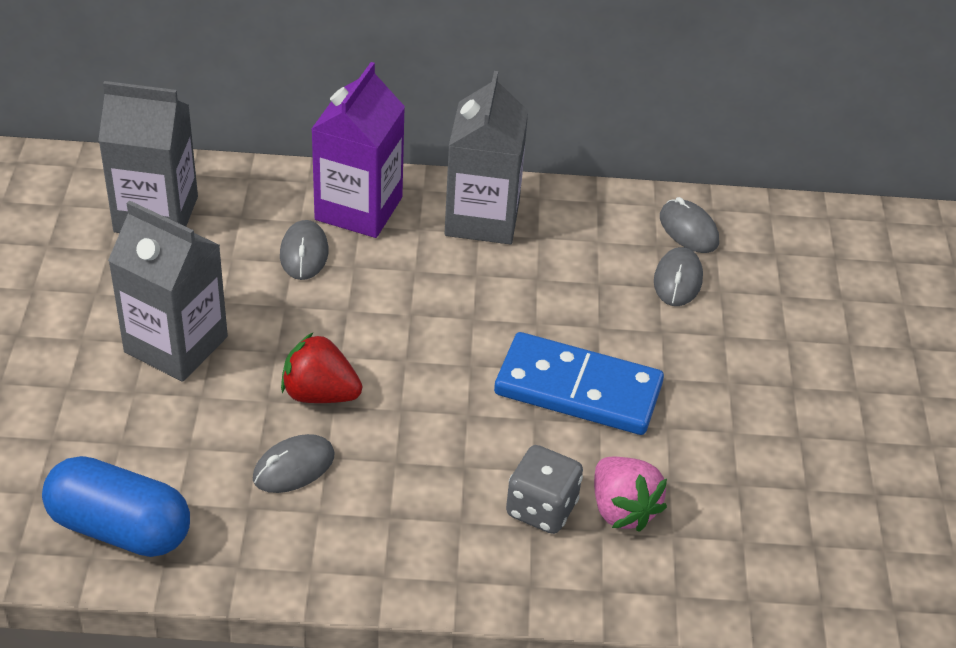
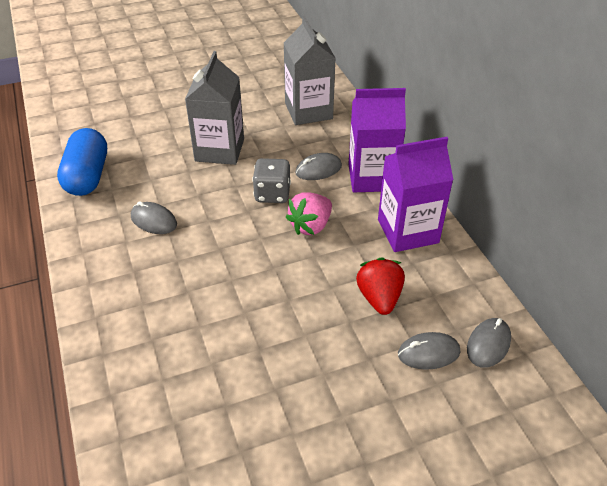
camera: 70 degrees right, 0 degrees up
red strawberry [281,333,362,403] -> red strawberry moved to [356,257,405,315]
grey carton [445,71,528,244] -> purple carton [378,137,453,252]
blue domino [494,332,664,435] -> none
grey dice [506,445,583,534] -> grey dice moved to [253,158,291,203]
pink strawberry [594,457,667,532] -> pink strawberry moved to [286,192,332,235]

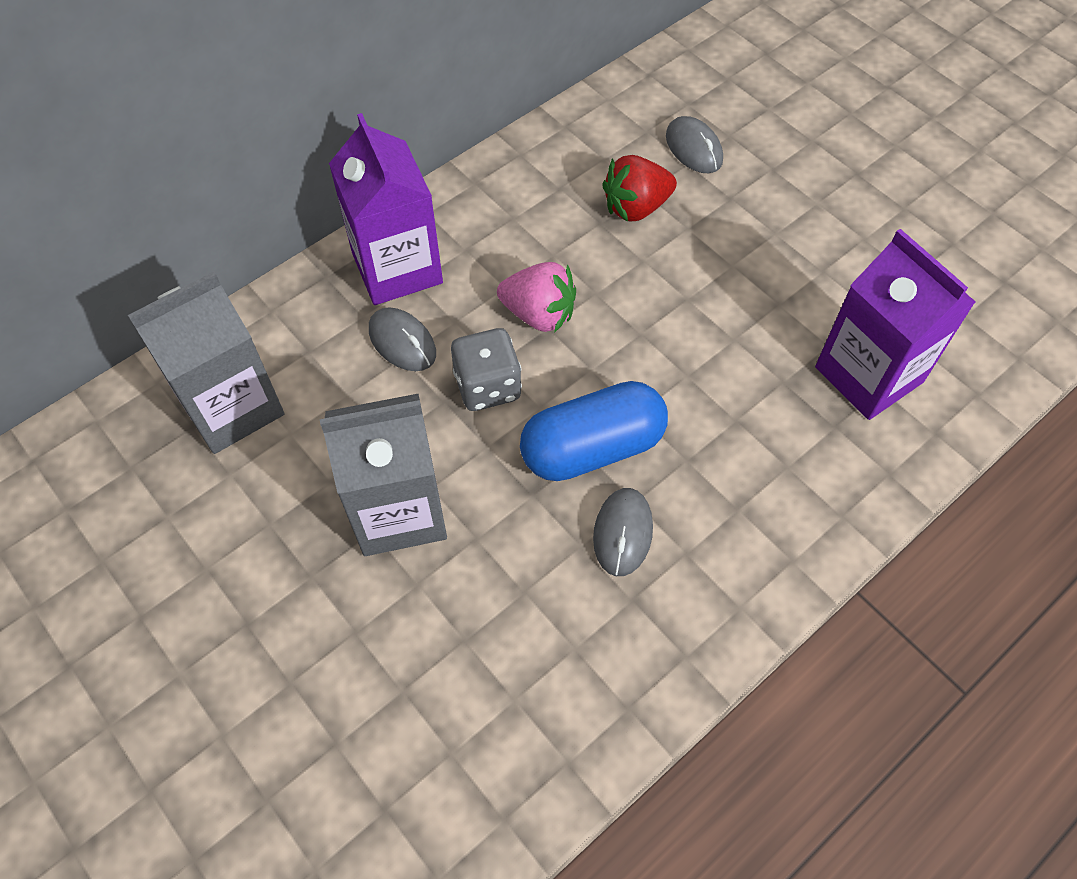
camera: 110 degrees left, 15 degrees up
blue capsule [57,128,107,196] -> blue capsule moved to [520,381,668,481]
purple carton [378,137,453,252] -> purple carton moved to [815,229,976,420]
grey mouse [467,318,511,368] -> none

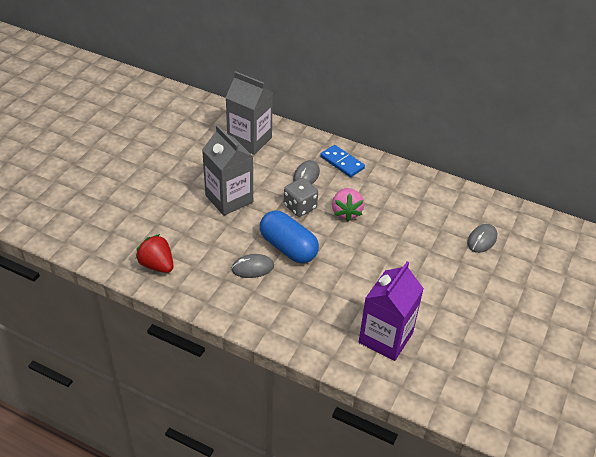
camera: 65 degrees right, 15 degrees down
purple carton [329,113,443,305] -> blue domino [320,145,365,177]
red strawberry [602,155,677,222] -> red strawberry moved to [136,234,173,273]

